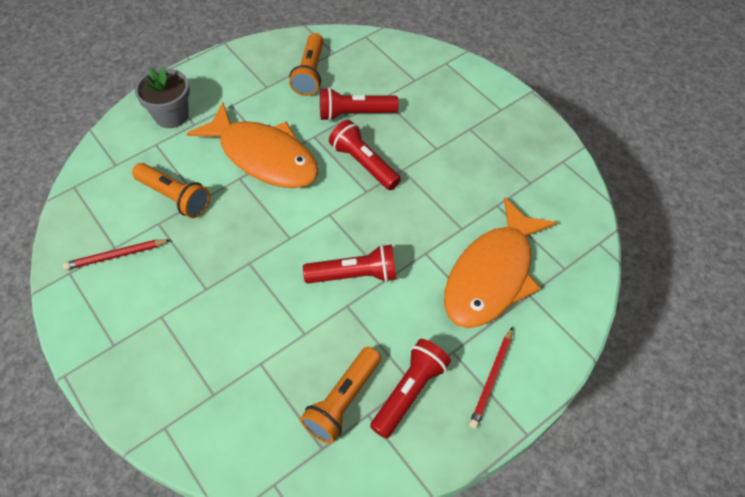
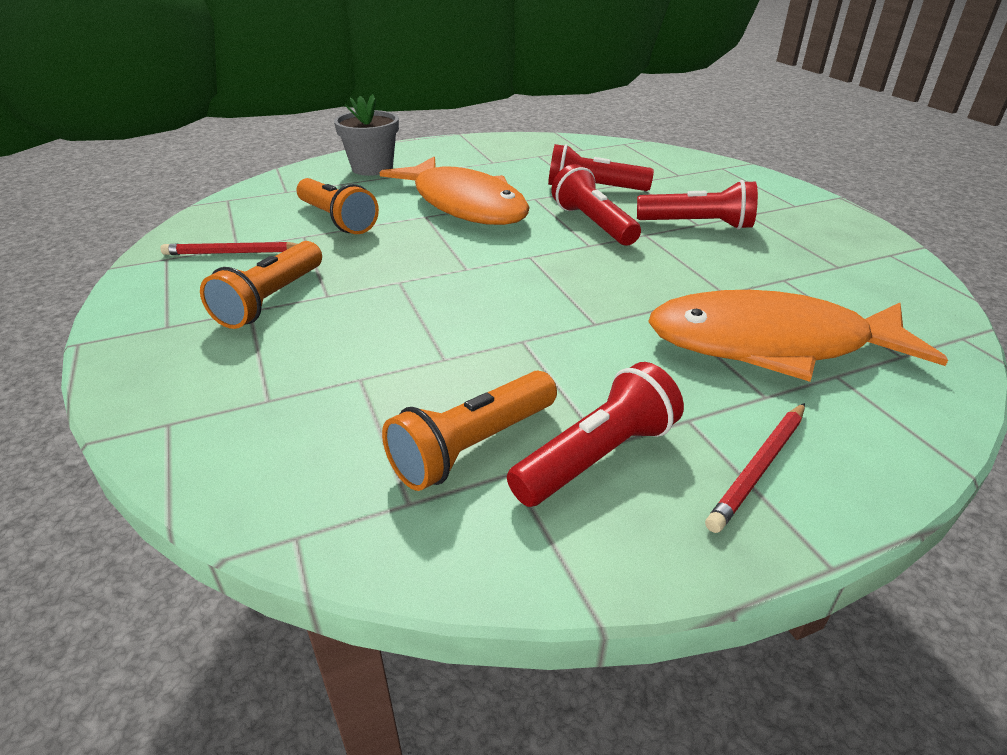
camera: 15 degrees right, 20 degrees down
orange flashlight [289,33,324,96] -> orange flashlight moved to [200,241,322,329]
red flashlight [303,244,397,283] -> red flashlight moved to [637,180,758,230]
orange fish [444,197,557,328] -> orange fish turned 45 degrees clockwise [648,290,948,382]

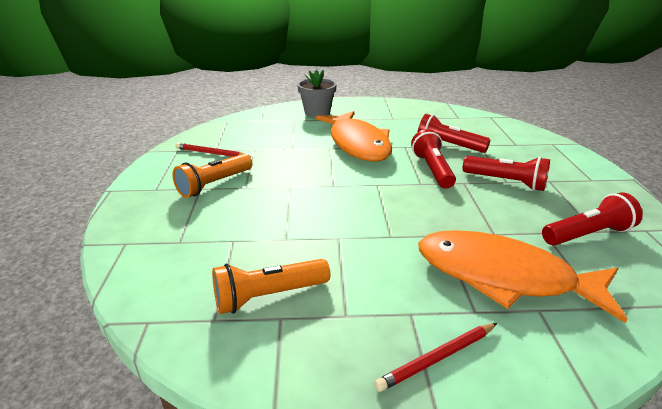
camera: 20 degrees right, 5 degrees down
orange flashlight [297,178,379,234] -> none
red flashlight [507,362,684,507] -> red flashlight moved to [542,192,643,245]

